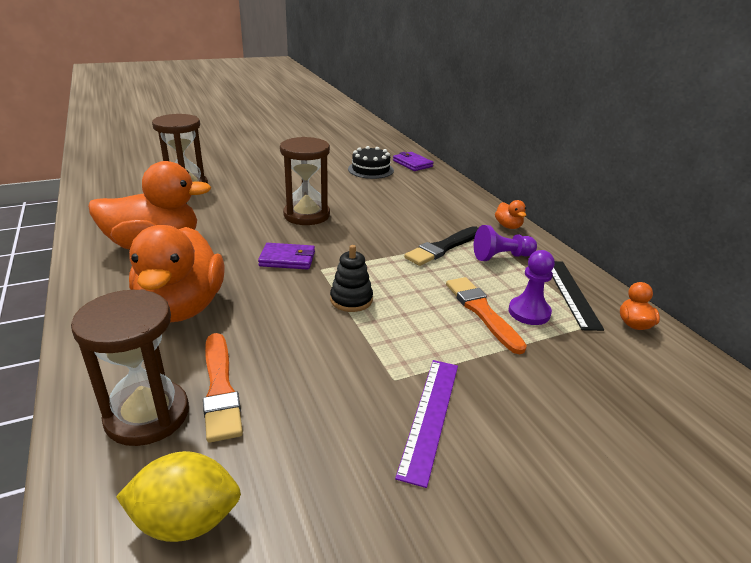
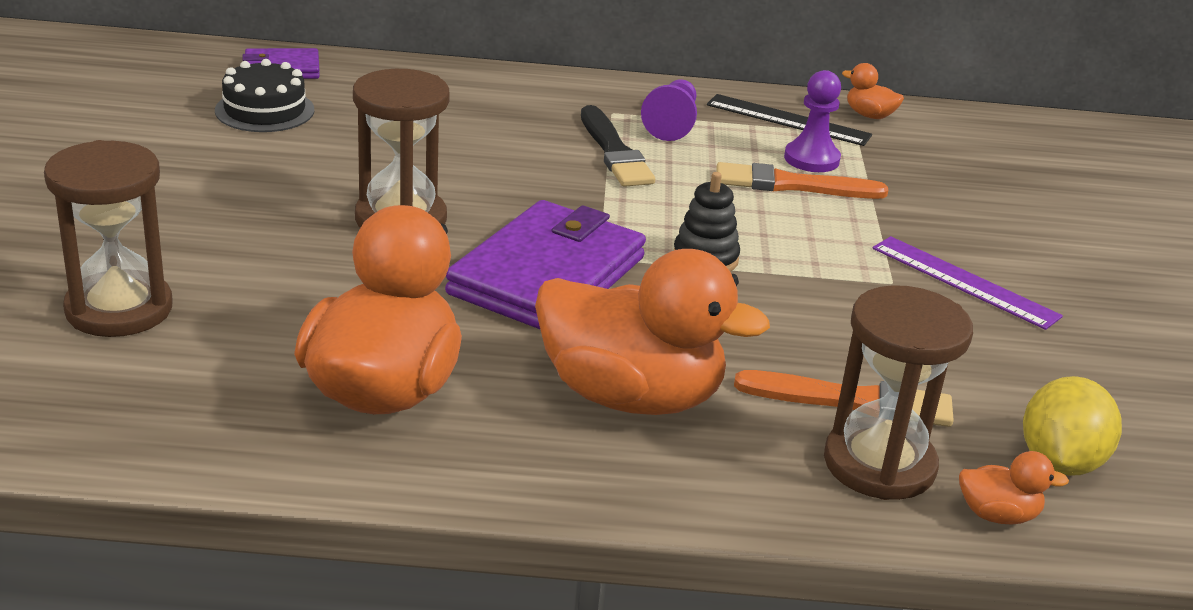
camera: 65 degrees left, 0 degrees up
purple wallet [258,243,315,269] -> purple wallet [445,200,646,329], size x1.99
orange duck [495,200,526,229] -> orange duck moved to [959,451,1069,525]

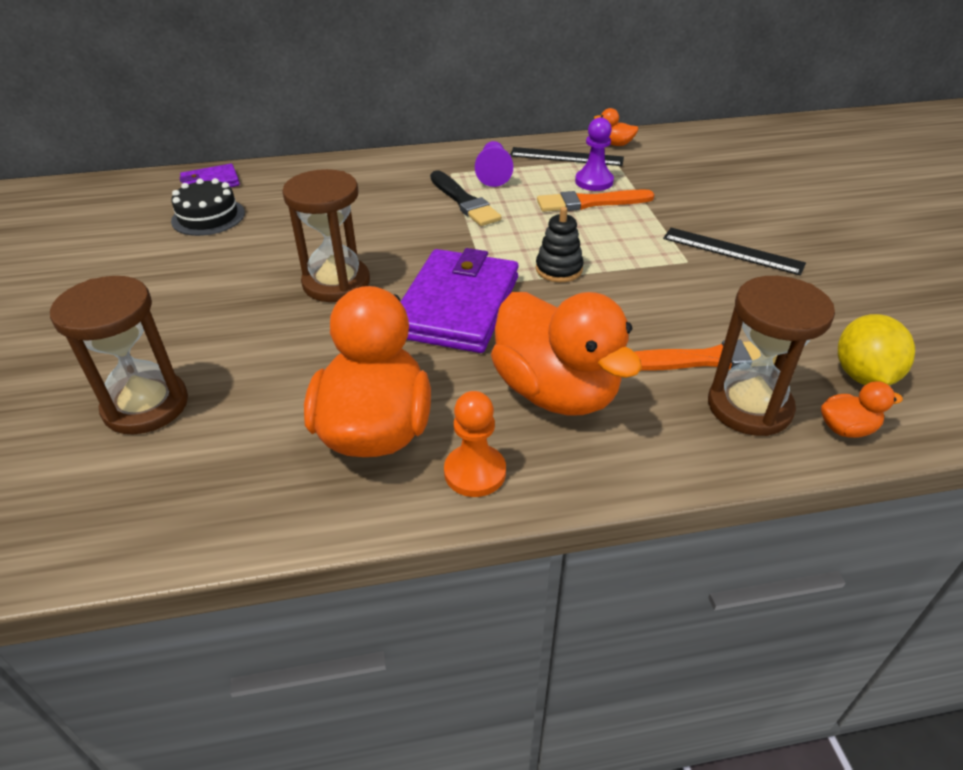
camera: 10 degrees left, 10 degrees up
orange duck [535,249,770,415] -> orange duck turned 45 degrees clockwise [491,292,642,416]
purple ruler [872,236,1063,330] -> black ruler [663,228,806,275]
none -> orange pawn [444,391,506,497]

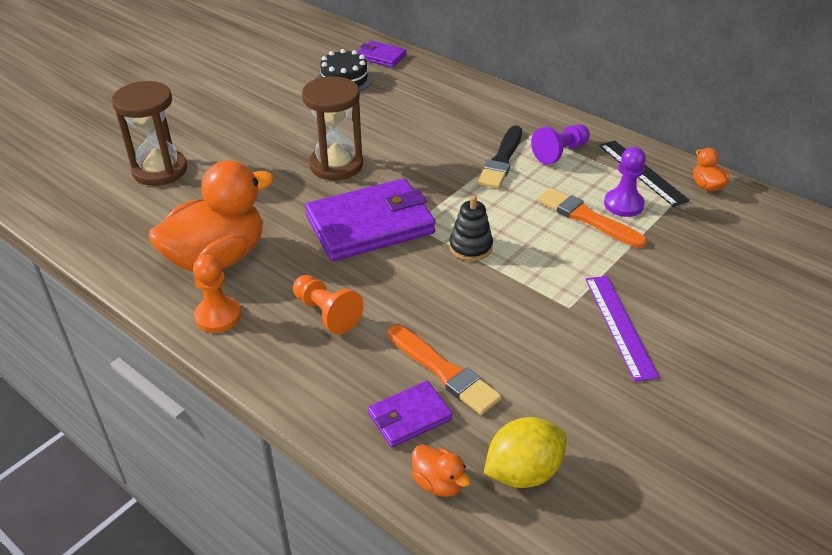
camera: 50 degrees right, 0 degrees up
orange duck [491,292,642,416] -> orange pawn [293,275,364,334]
black ruler [663,228,806,275] -> purple ruler [585,276,659,382]
brown hourglass [708,276,835,436] -> purple wallet [368,381,452,447]

